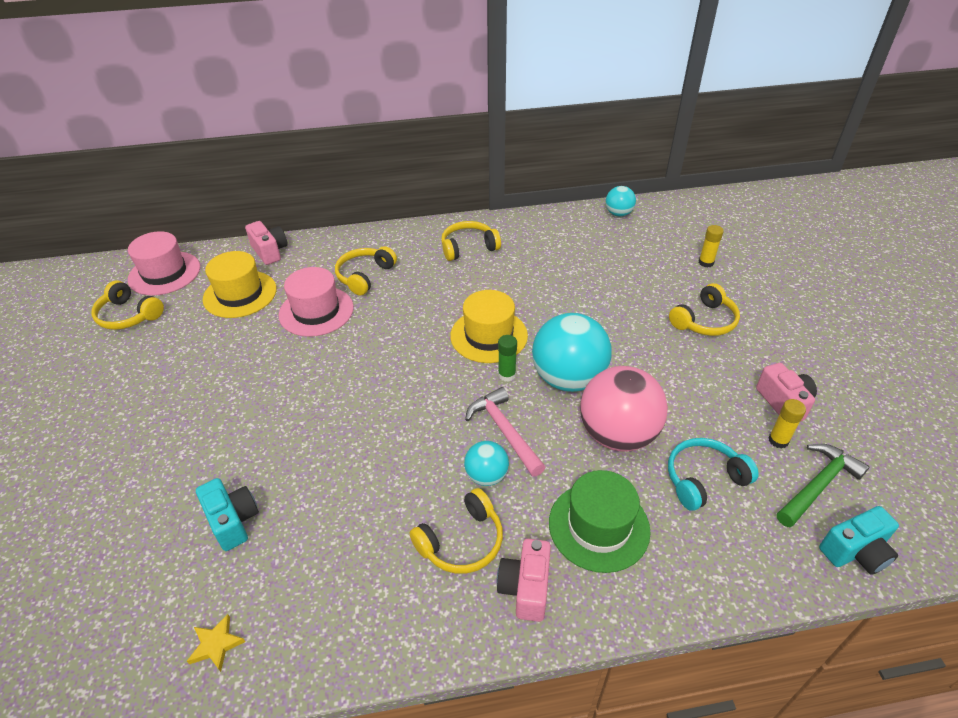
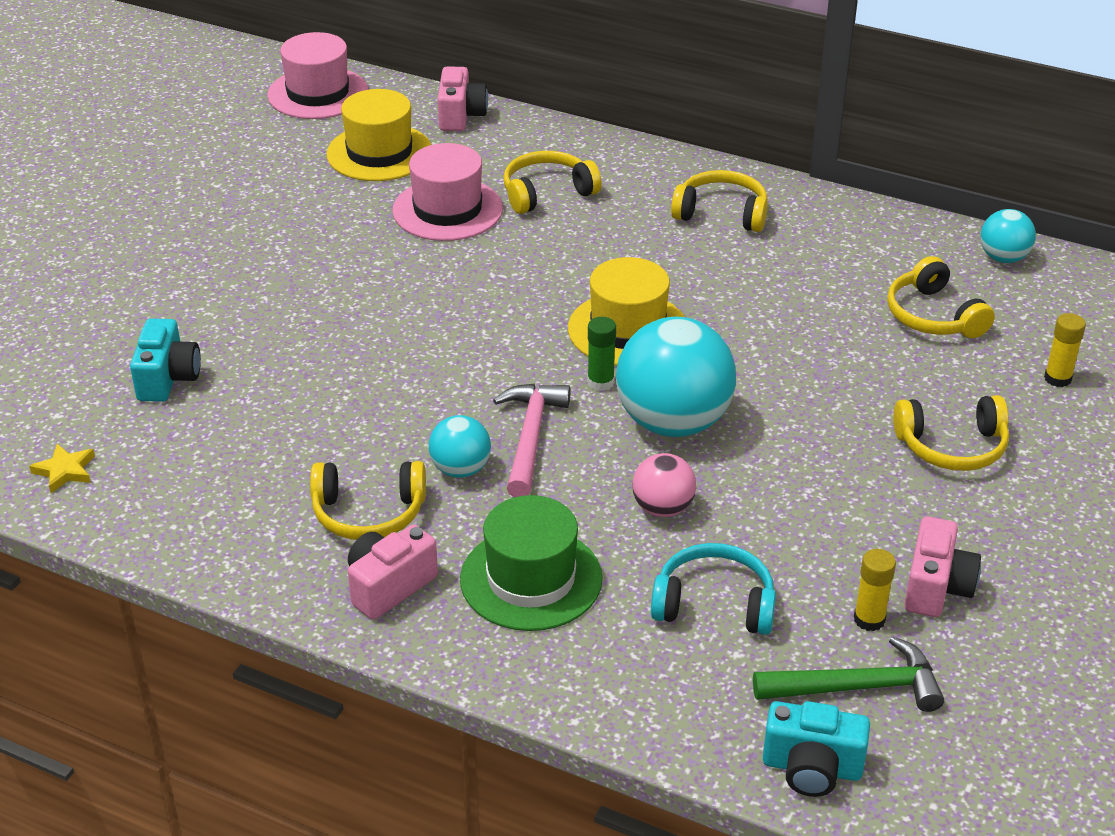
camera: 35 degrees right, 5 degrees down
yellow headphones [91,280,164,330] -> yellow headphones moved to [887,256,995,338]
pink ball [580,366,668,452] -> pink ball [632,453,696,517], size x0.51

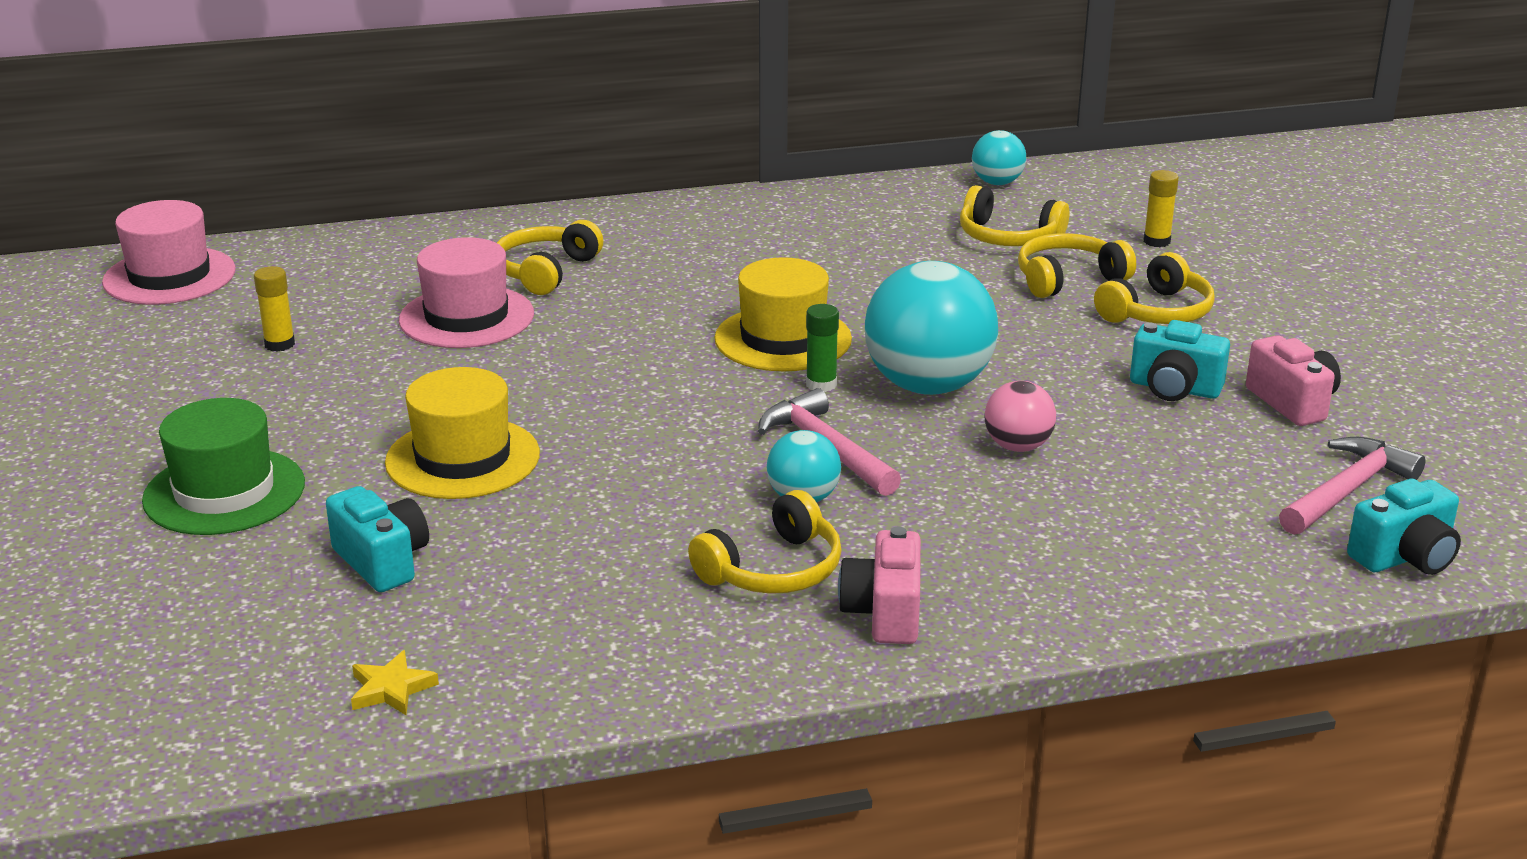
camera: 40 degrees left, 10 degrees down
yellow hat [326,89,431,181] -> yellow hat moved to [385,367,540,499]
pink camera [438,67,488,131] -> none
green hat [460,495,603,631] -> green hat moved to [142,398,305,535]
turquoise headphones [651,543,776,635] -> none
yellow headphones [671,170,768,232] -> yellow headphones moved to [1018,233,1136,298]
green hammer [753,636,944,712] -> pink hammer [1279,437,1426,535]
yellow glue stick [854,549,896,631] -> yellow glue stick moved to [254,266,295,352]
none -> turquoise camera [1130,320,1230,401]

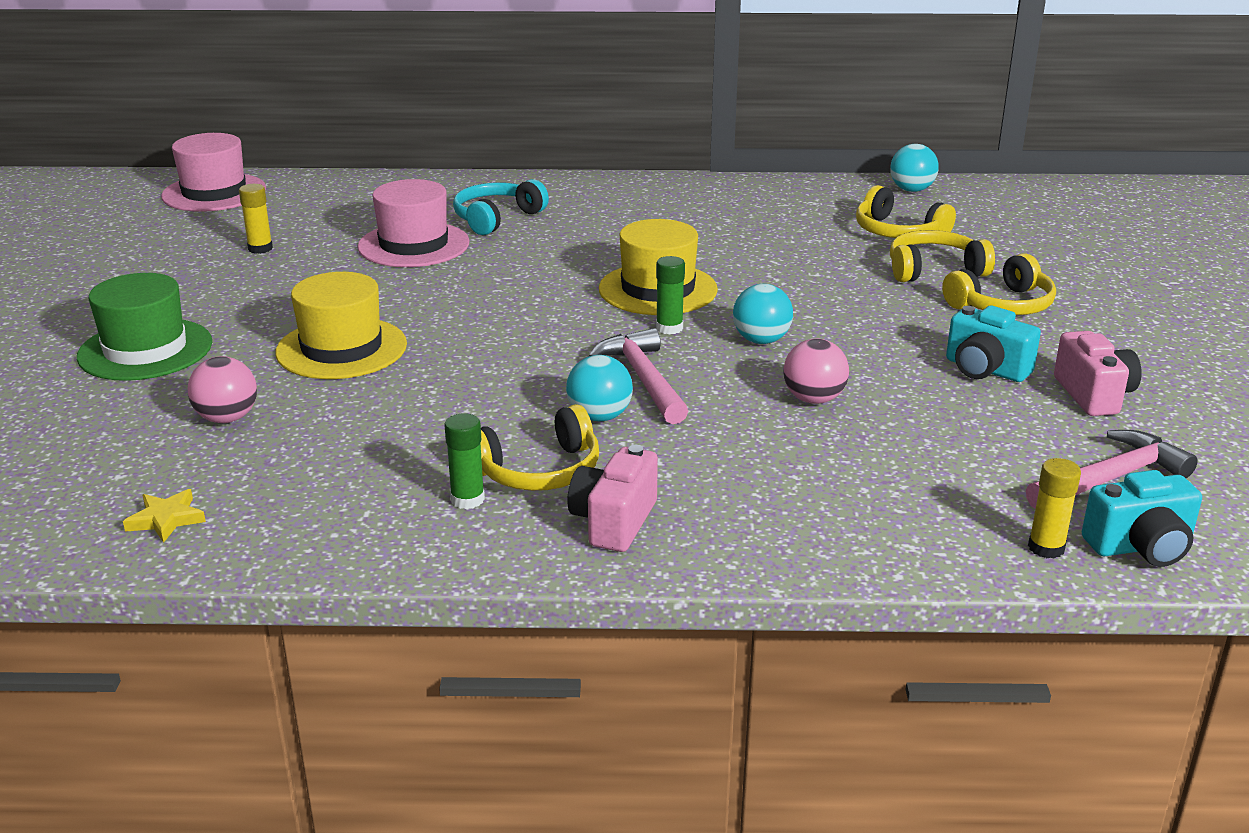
camera: 15 degrees right, 0 degrees up
turquoise camera [326,486,429,592] -> pink ball [188,356,257,423]
yellow headphones [497,220,603,295] -> turquoise headphones [453,179,549,235]
turquoise ball [865,261,998,395] -> turquoise ball [733,284,793,344], size x0.51
yellow glue stick [1144,170,1179,247] -> yellow glue stick moved to [1028,458,1081,558]
none -> green glue stick [444,413,485,509]

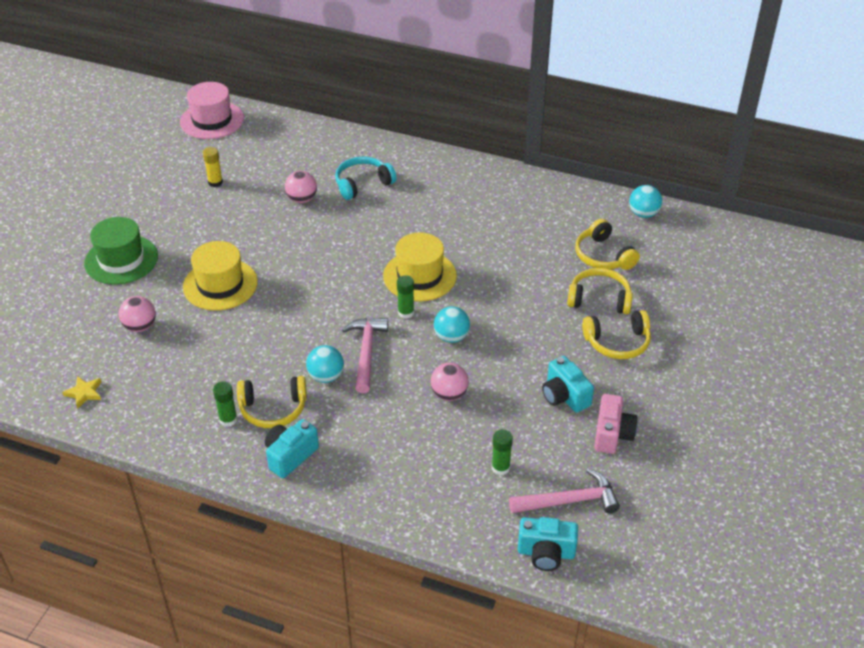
camera: 20 degrees right, 15 degrees up
pink hat [358,179,469,267] -> pink ball [285,171,317,203]
pink camera [567,445,658,552] -> turquoise camera [265,419,319,478]
yellow glue stick [1028,458,1081,558] -> none
none -> green glue stick [492,429,513,475]

